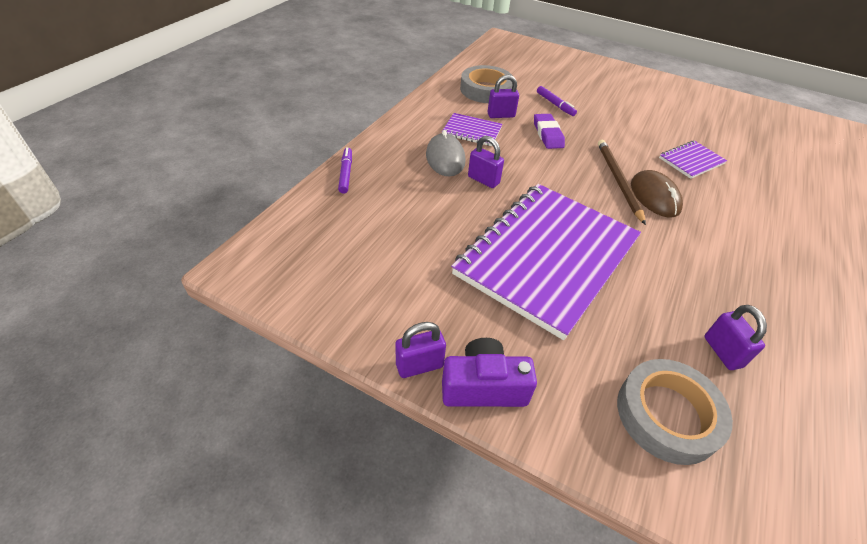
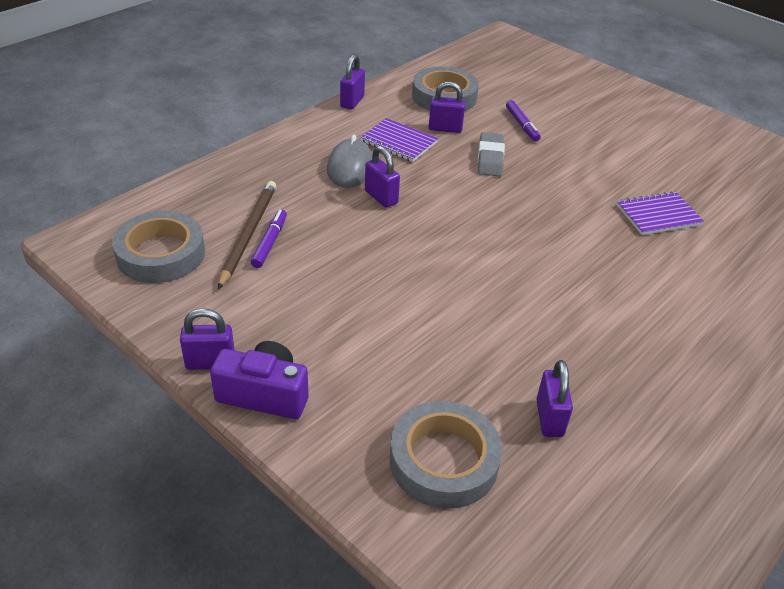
camera: 15 degrees right, 5 degrees down
purple marker [338,147,352,194] -> purple marker moved to [251,210,287,268]
purple notebook [451,184,641,340] -> none
purple eraser [534,114,565,149] -> grey eraser [478,132,505,176]
brown pencil [598,140,646,225] -> brown pencil moved to [218,181,276,289]
brown mouse [631,170,683,217] -> none
none -> grey tape [112,211,205,283]
none -> purple padlock [340,54,365,109]

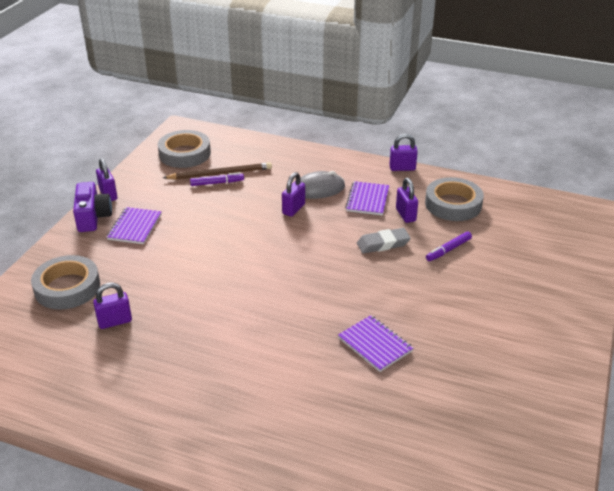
camera: 70 degrees right, 5 degrees down
none -> purple notebook [107,207,162,244]

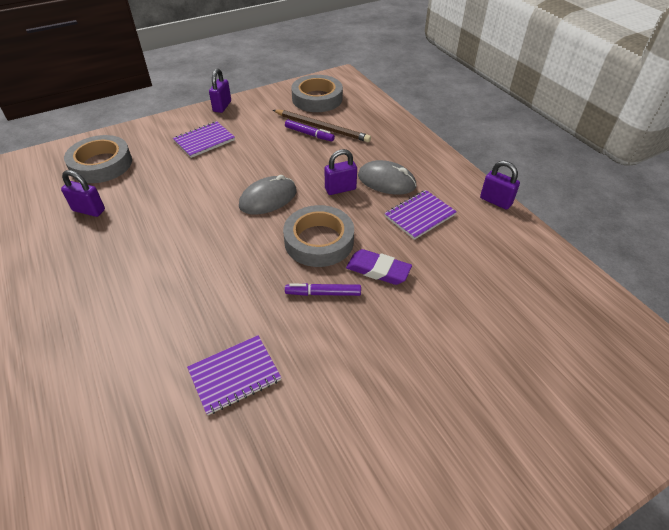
camera: 40 degrees right, 10 degrees up
purple camera [73,182,112,232] -> none
purple notebook [338,315,413,372] -> purple notebook turned 60 degrees clockwise [187,335,281,415]
grey eraser [357,228,411,254] -> purple eraser [346,249,412,285]
purple padlock [396,178,418,223] -> none
grey tape [425,177,484,221] -> grey tape moved to [283,205,354,267]
purple marker [426,231,472,261] -> purple marker moved to [285,283,361,296]
none -> grey mouse [239,175,296,215]

